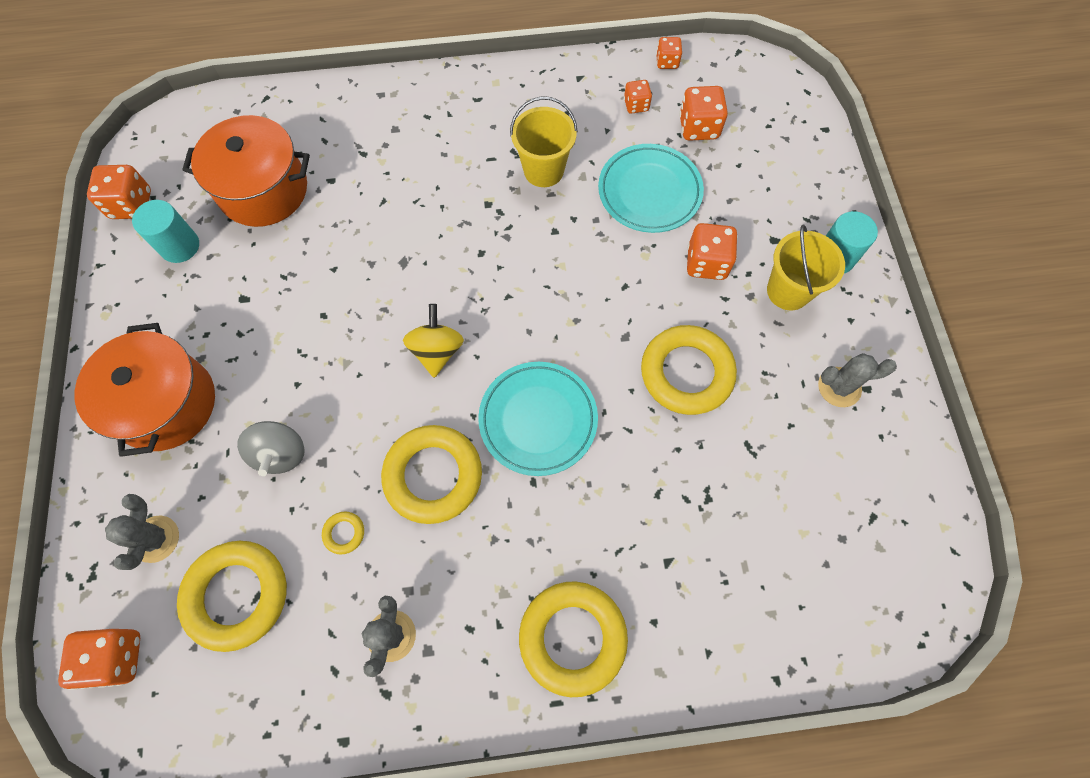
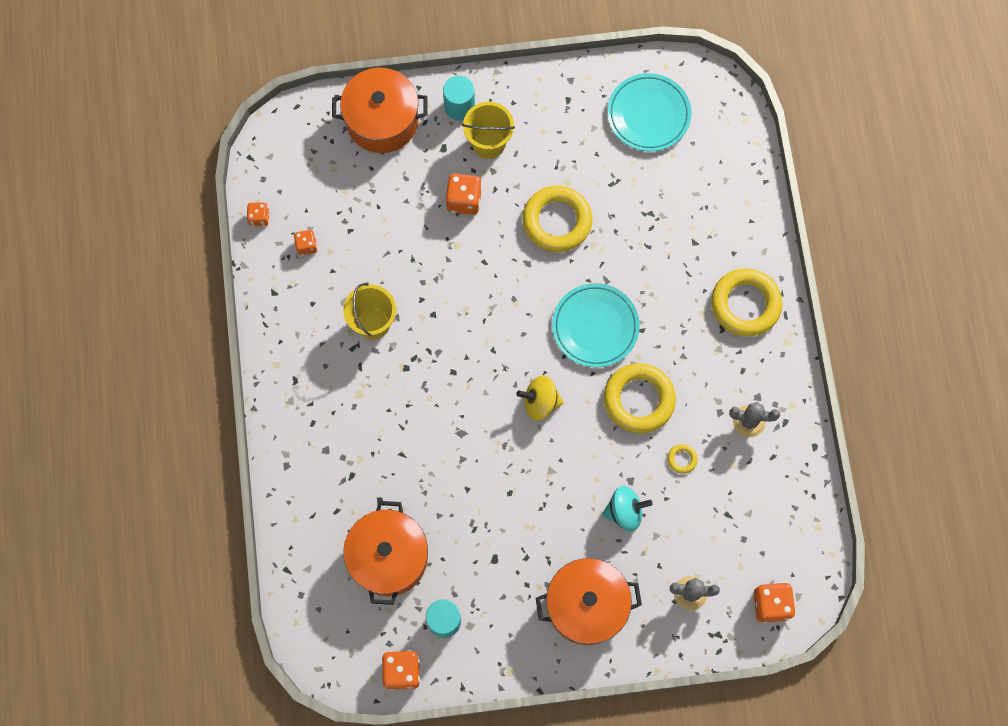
camera: 90 degrees left, 5 degrees up
yellow ring [177,541,287,652] -> none
grey spinning top [237,421,305,476] -> turquoise spinning top [602,486,653,531]
turquoise plate [598,144,704,233] -> turquoise plate moved to [607,73,692,151]
orange dice [679,86,728,141] -> none
grey cactus [818,353,897,407] -> none
none -> orange pot [332,68,428,153]

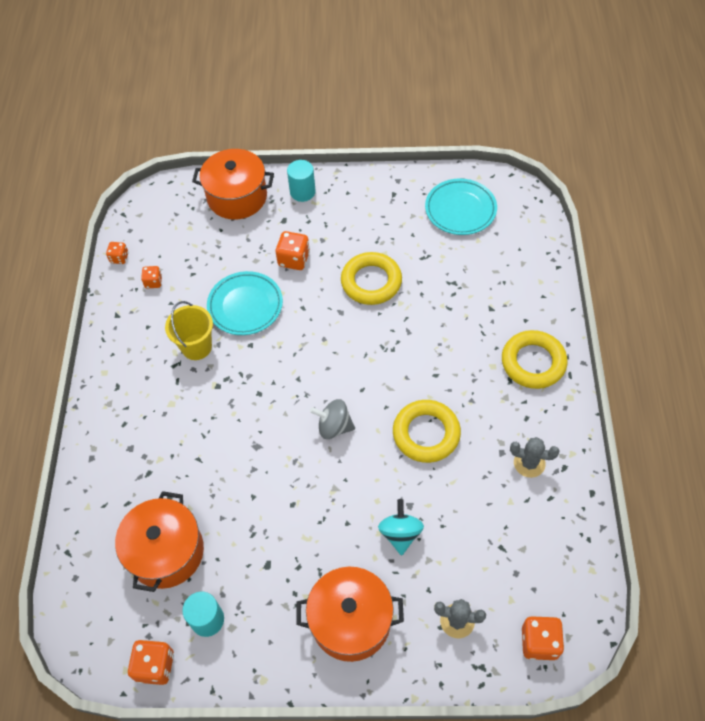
camera: 10 degrees right, 15 degrees down
yellow bucket [462,102,515,159] -> none
yellow spinning top [516,375,564,421] -> grey spinning top [310,399,355,439]
turquoise plate [552,283,640,367] -> turquoise plate moved to [207,271,283,335]
turquoise spinning top [602,486,653,531] -> turquoise spinning top turned 90 degrees counterclockwise [378,499,424,555]
yellow ring [667,444,698,474] -> none

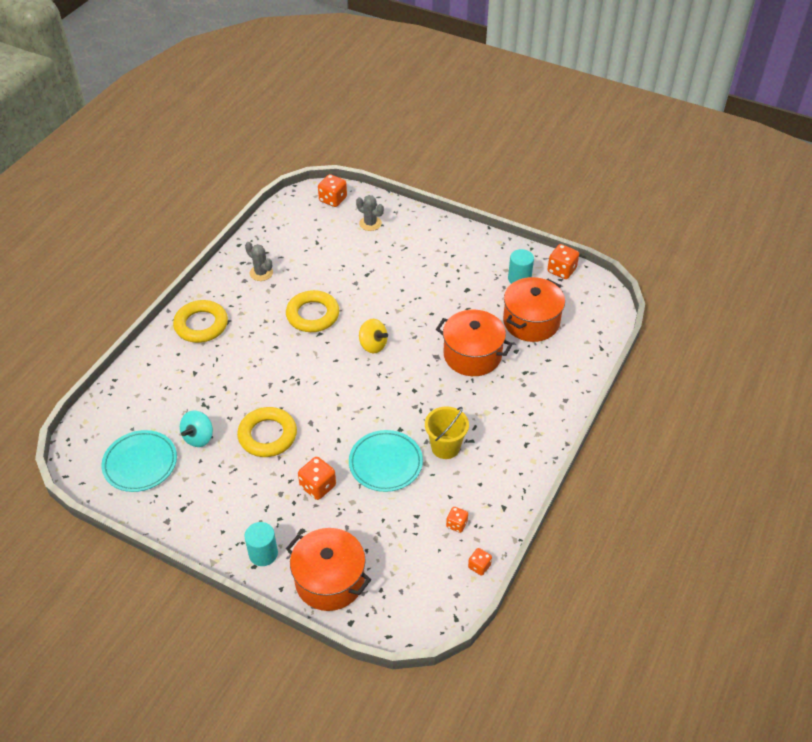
camera: 155 degrees left, 10 degrees down
orange pot [296,567,404,662] -> orange pot moved to [436,310,513,376]
grey spinning top [310,399,355,439] -> yellow spinning top [359,319,388,353]
turquoise spinning top [378,499,424,555] -> turquoise spinning top moved to [180,411,213,447]

